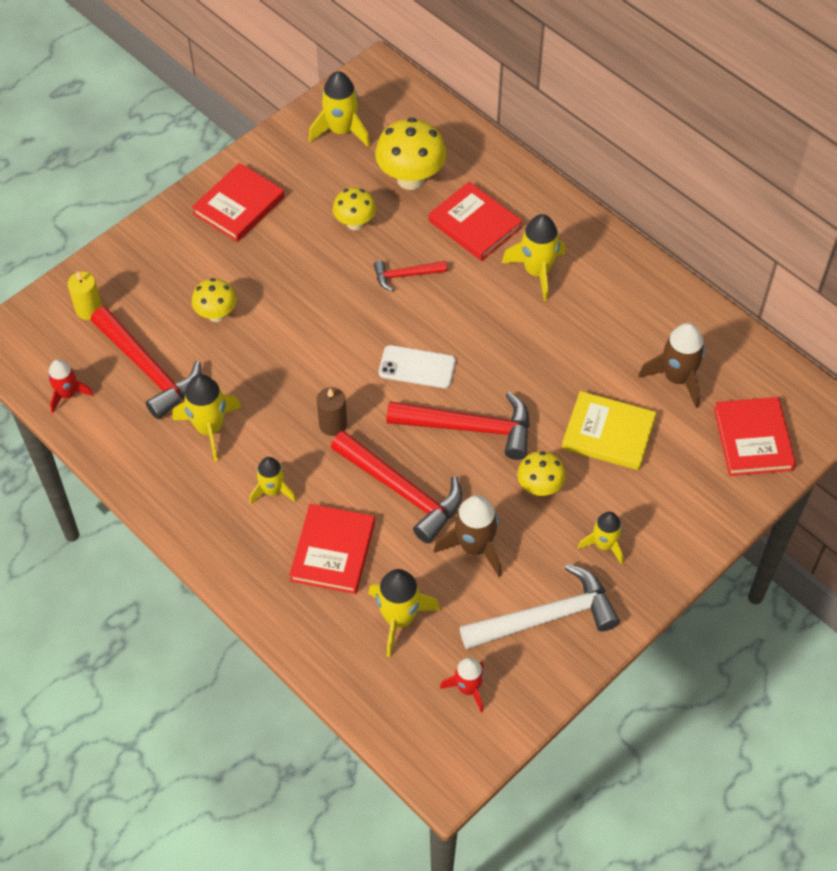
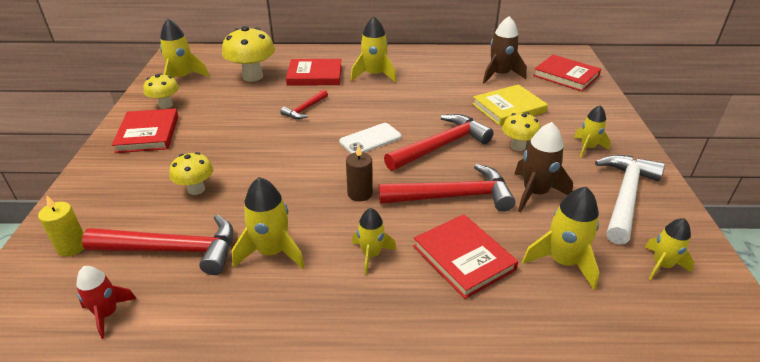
camera: 45 degrees left, 20 degrees down
yellow mushroom [333,188,376,230] -> yellow mushroom moved to [143,74,179,109]
red rocket [440,658,485,712] -> yellow rocket [645,218,694,280]

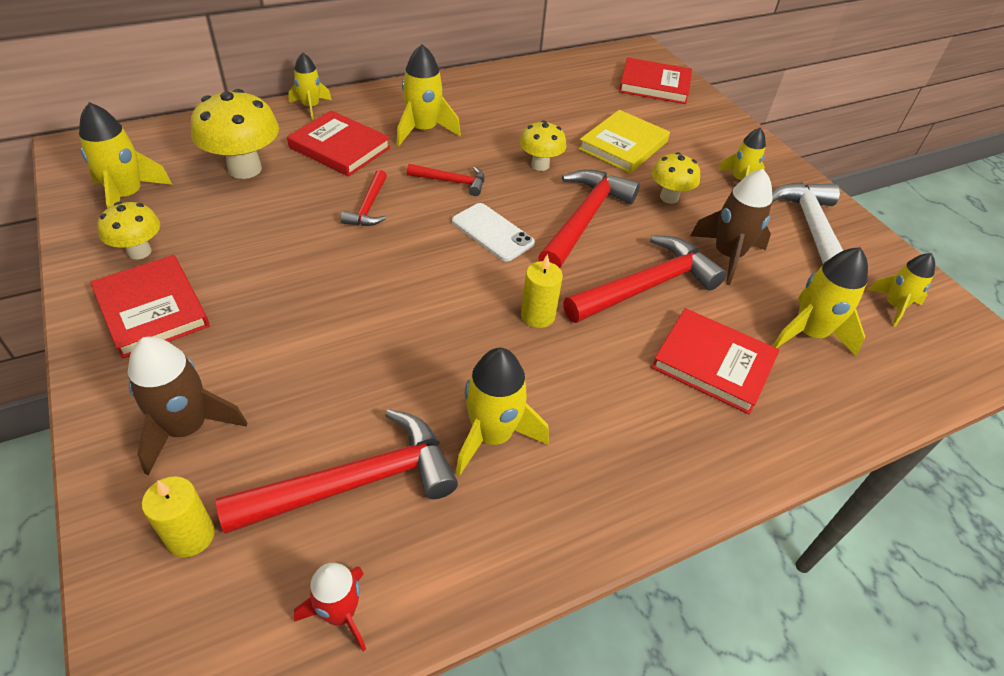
camera: 30 degrees left, 10 degrees up
yellow mushroom [169,152,213,195] -> yellow mushroom moved to [520,120,566,171]
red book [286,59,342,86] -> red book turned 60 degrees clockwise [287,110,391,177]
white phone [339,123,402,154] -> white phone turned 75 degrees counterclockwise [452,203,535,261]
brown candle [346,144,373,201] -> yellow candle [521,254,563,328]
yellow rocket [352,208,397,275] -> yellow rocket moved to [288,53,332,120]
brown rocket [483,16,527,84] -> brown rocket moved to [128,337,247,475]
none -> red hammer [407,164,485,196]

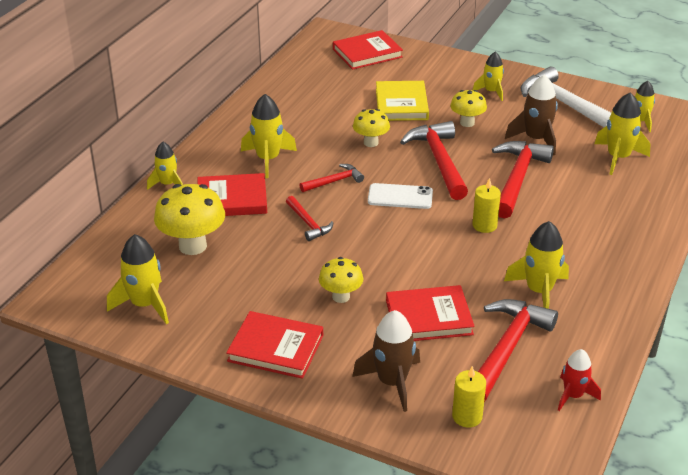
camera: 35 degrees left, 10 degrees down
yellow mushroom [98,202,160,259] -> yellow mushroom moved to [319,257,363,303]
red book [651,308,780,414] -> red book moved to [386,285,475,341]

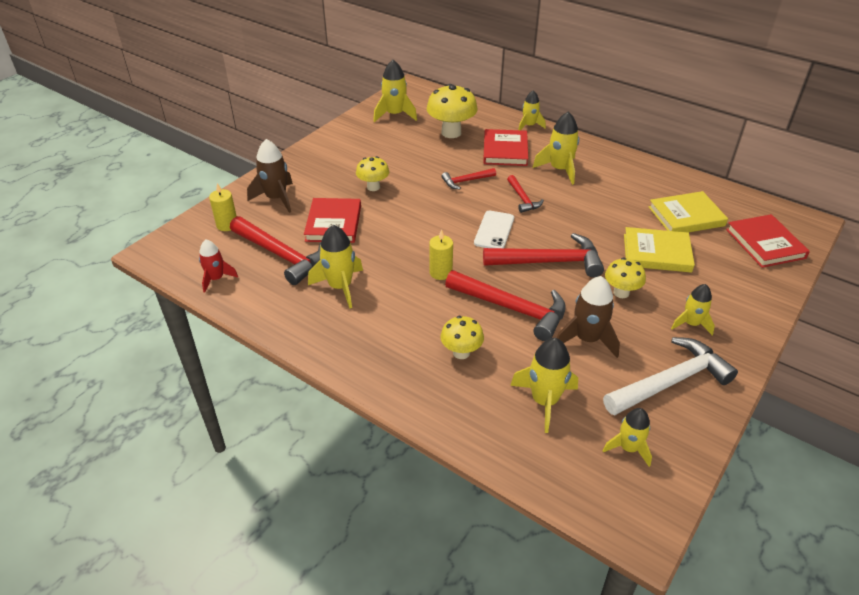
camera: 100 degrees right, 5 degrees up
red book [226,311,323,379] -> none
yellow mushroom [353,109,390,147] -> yellow mushroom moved to [440,316,484,359]
none -> yellow book [649,191,728,232]

